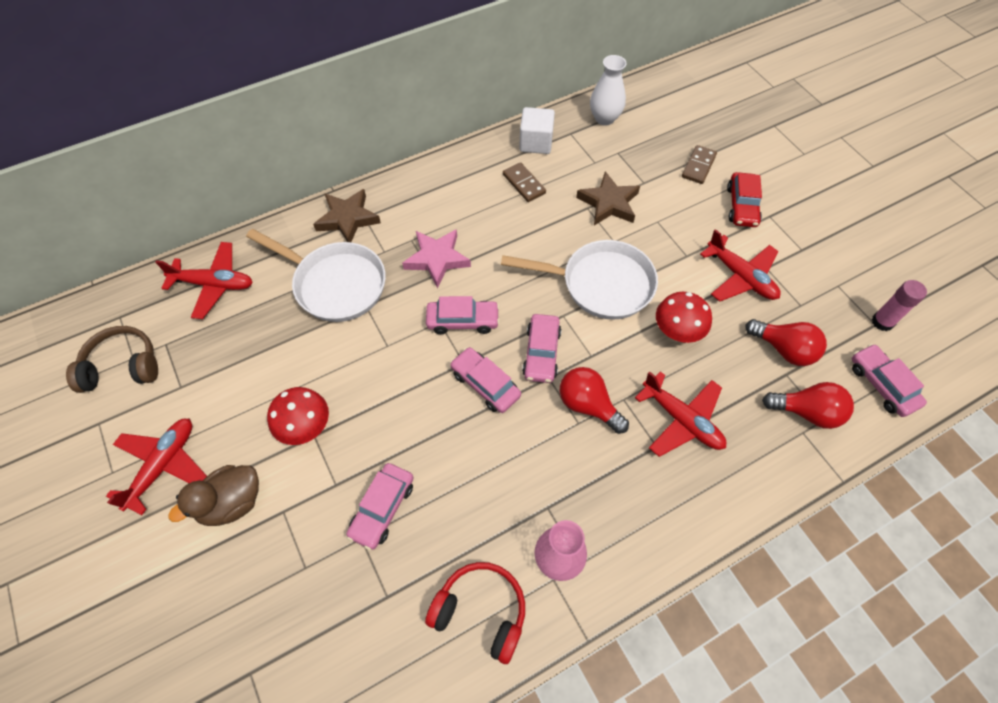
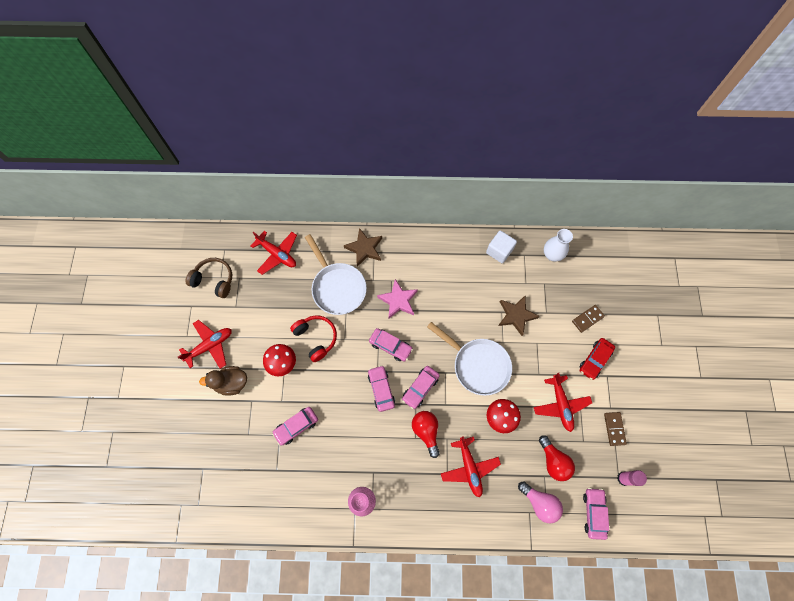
camera: 30 degrees right, 10 degrees up
red headphones [425,562,525,664] -> red headphones moved to [290,316,337,362]
brown domino [503,162,546,202] -> brown domino moved to [604,412,627,446]
red light bulb [762,382,854,429] -> pink light bulb [518,482,563,523]

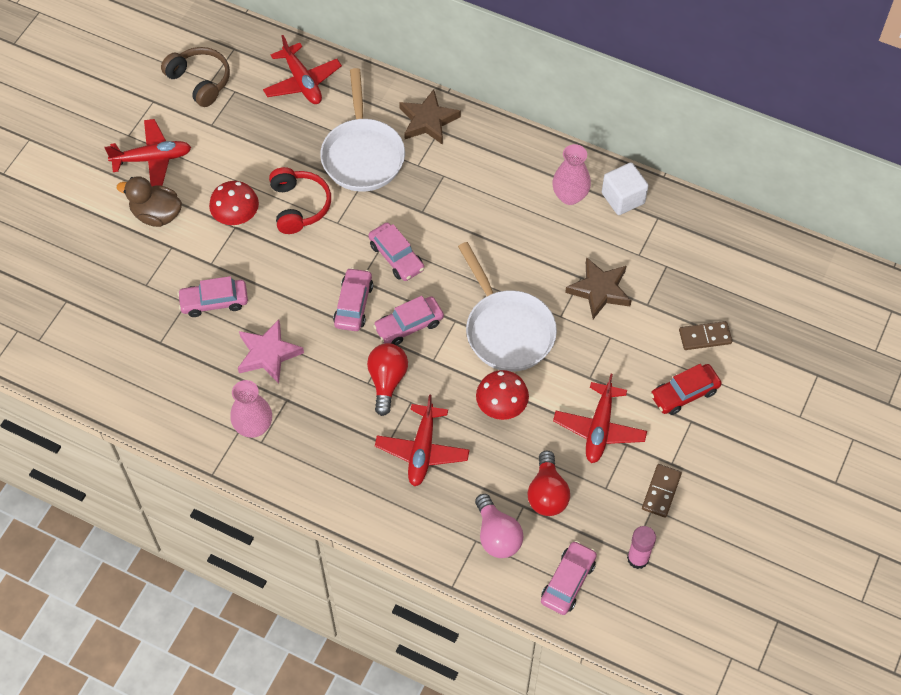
camera: 25 degrees right, 10 degrees down
pink star [377,279,418,318] -> pink star moved to [238,319,304,384]
white vase [544,229,573,261] -> none
none -> pink vase [552,144,591,205]

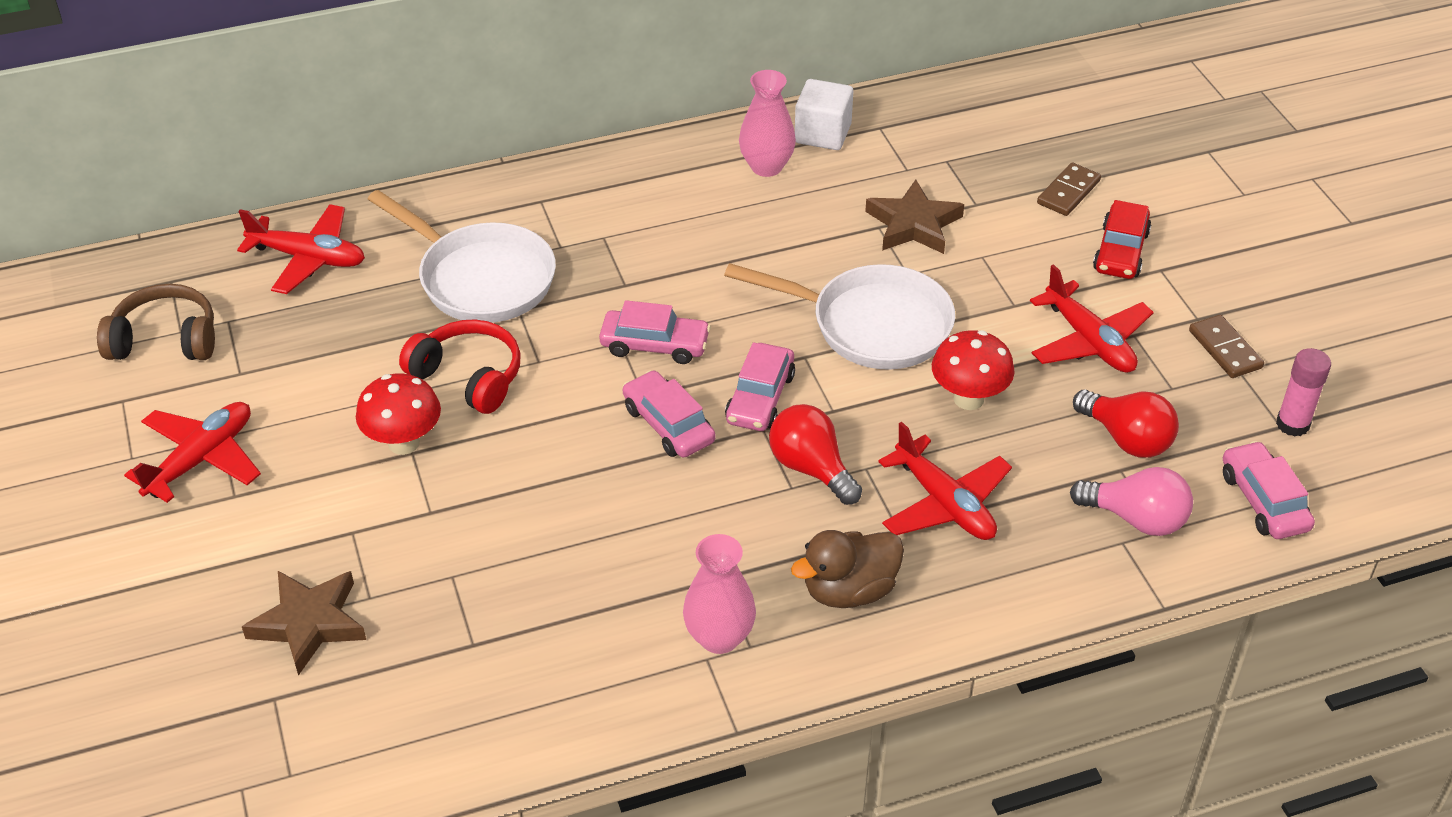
camera: 45 degrees left, 15 degrees down
brown duck [117,176,182,227] -> brown duck moved to [791,530,904,608]
pink car [177,276,248,317] -> none
pink star [238,319,304,384] -> none
brown star [399,89,461,145] -> brown star moved to [242,571,366,676]

